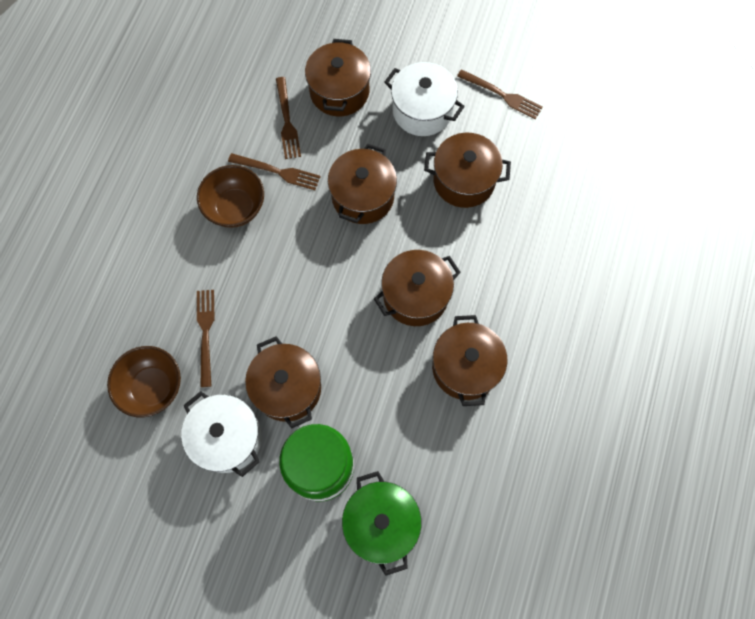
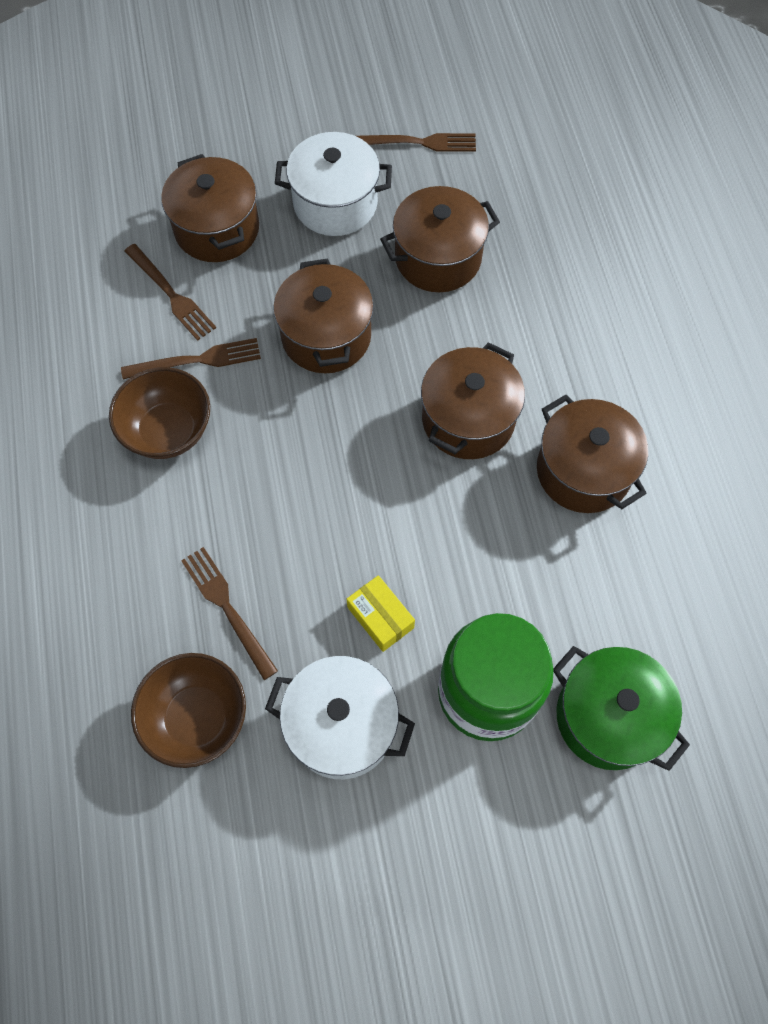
camera: 30 degrees left, 5 degrees down
brown pot [245,336,321,428] -> yellow box [347,575,415,652]

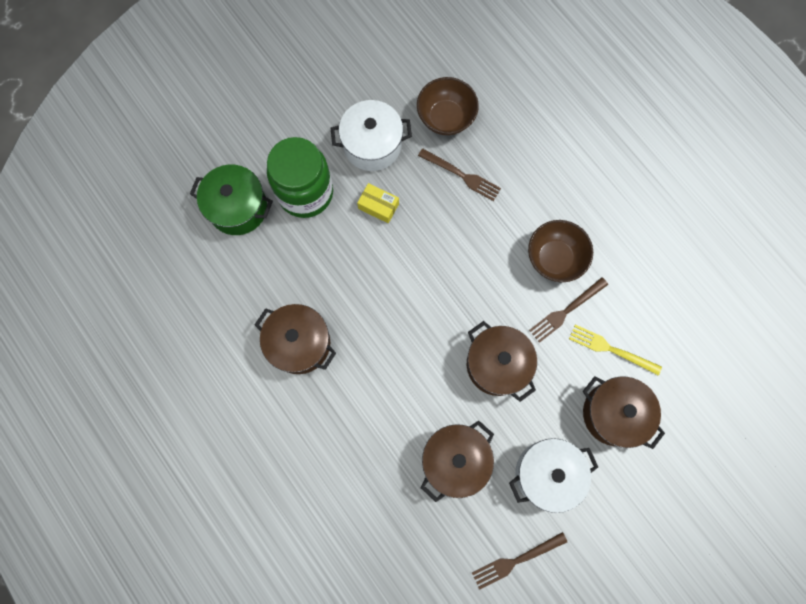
camera: 155 degrees right, 10 degrees up
brown fork [124,244,216,341] -> yellow fork [569,325,662,375]
brown pot [421,342,525,459] -> none

